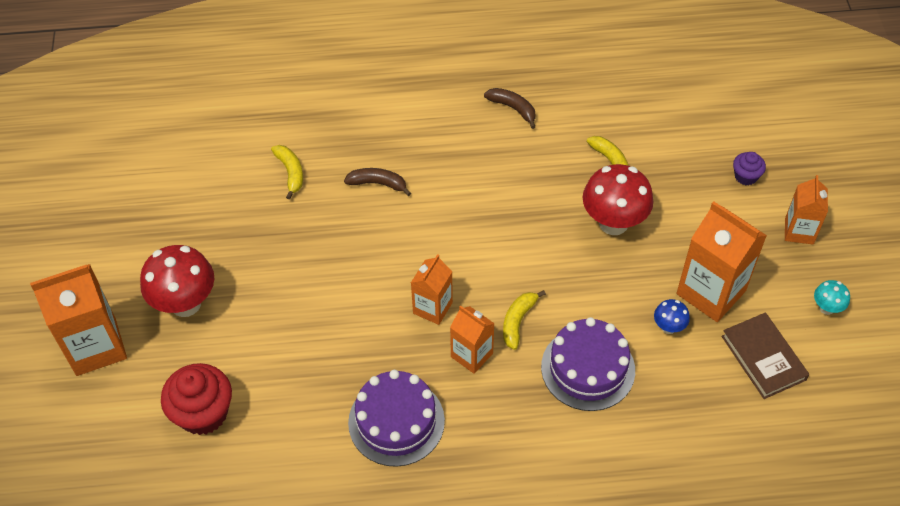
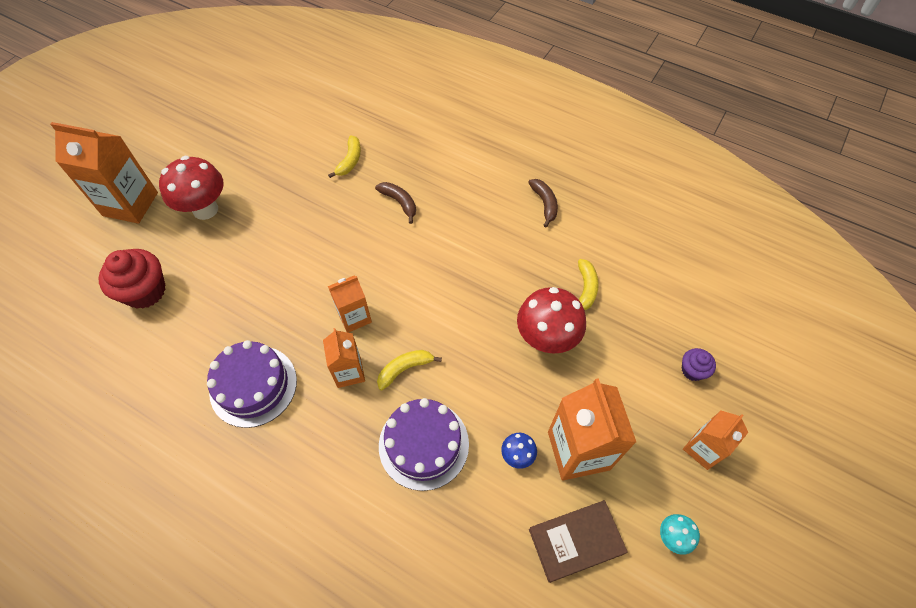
camera: 35 degrees right, 5 degrees up
brown book [721,312,809,399] -> brown book turned 60 degrees clockwise [529,500,628,583]

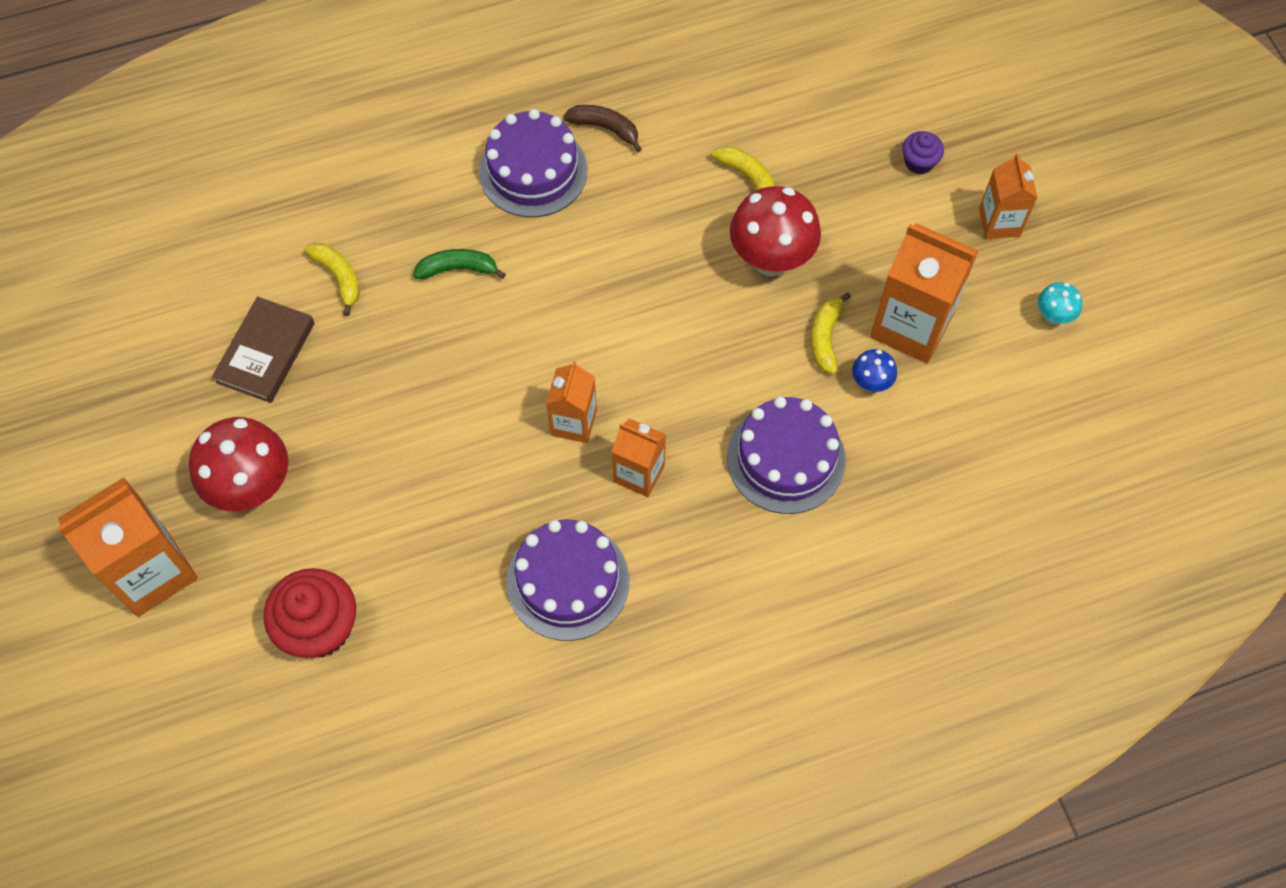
camera: 50 degrees left, 5 degrees up
brown banana [375,182,416,224] -> green banana [413,249,506,279]
yellow banana [377,350,442,390] -> yellow banana moved to [811,292,851,374]
brown book [529,500,628,583] -> brown book moved to [212,297,315,403]
none -> purple cake [479,109,587,217]

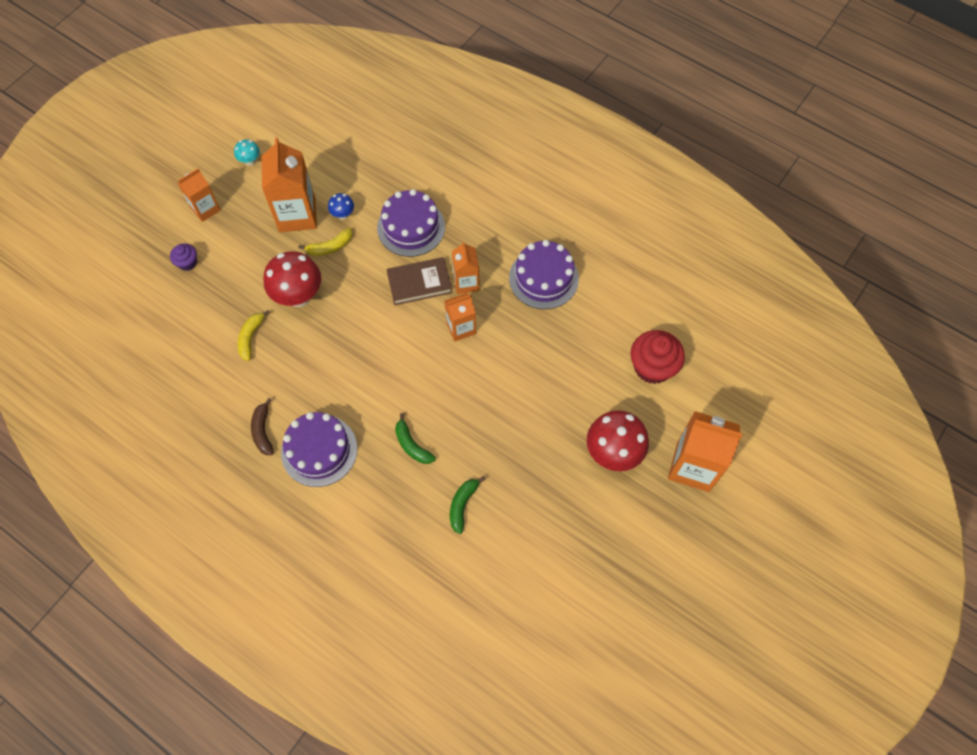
camera: 125 degrees left, 0 degrees up
brown book [212,297,315,403] -> brown book moved to [386,257,452,305]
yellow banana [304,243,360,316] -> green banana [450,476,485,534]

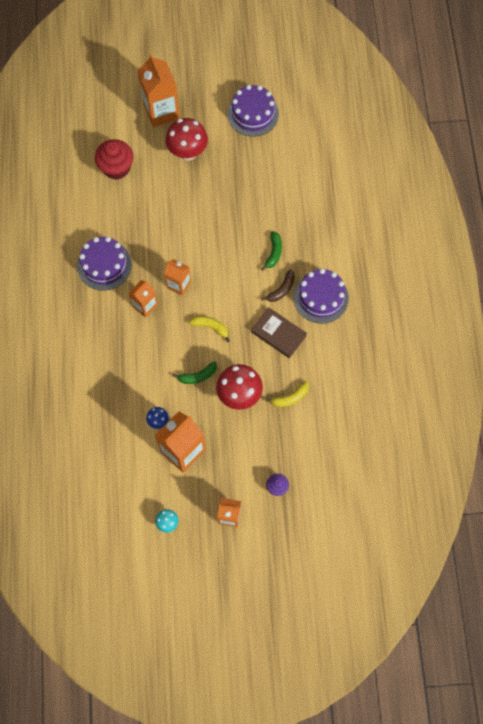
camera: 130 degrees left, 5 degrees up
brown banana [251,398,274,455] -> brown banana moved to [261,269,295,302]
yellow banana [299,228,353,256] -> yellow banana moved to [189,316,230,342]
purple cake [377,189,445,257] -> purple cake moved to [227,85,279,137]
brown book [386,257,452,305] -> brown book moved to [251,307,307,358]
green banana [450,476,485,534] -> green banana moved to [172,361,217,384]

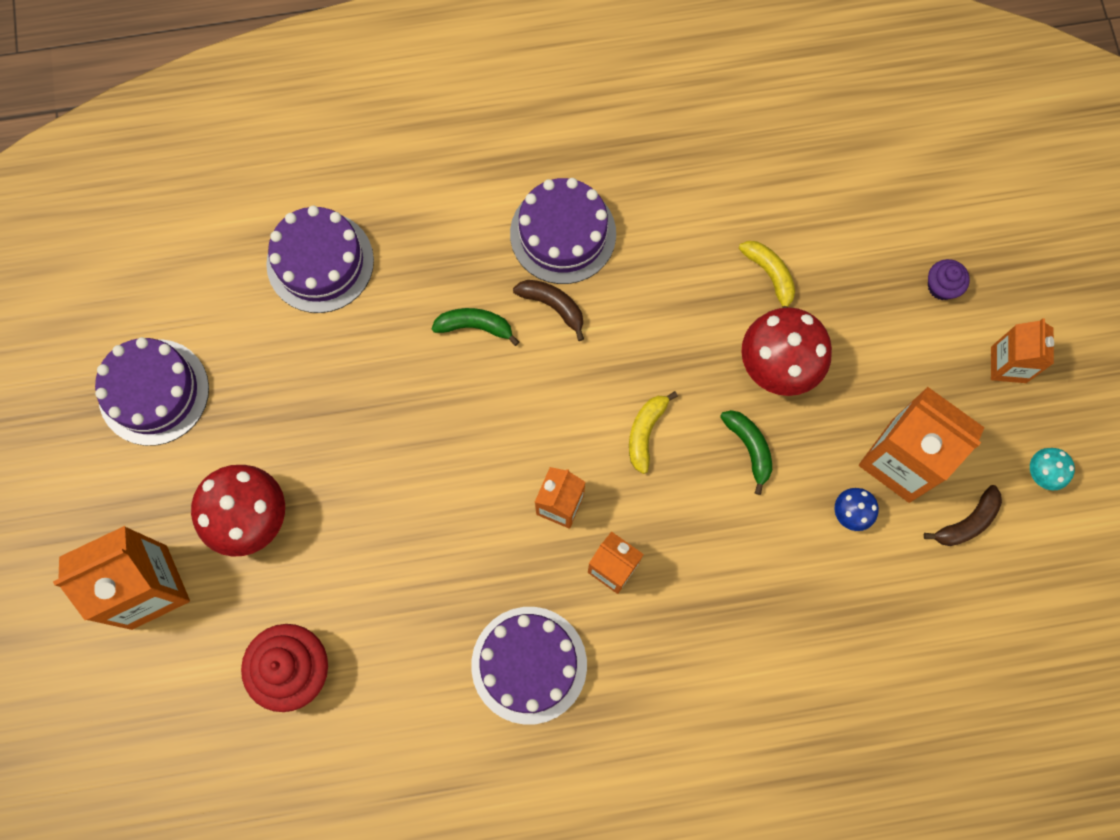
camera: 95 degrees left, 5 degrees up
brown book [251,307,307,358] -> none
none -> purple cake [266,206,374,313]
none -> brown banana [924,485,1002,546]

